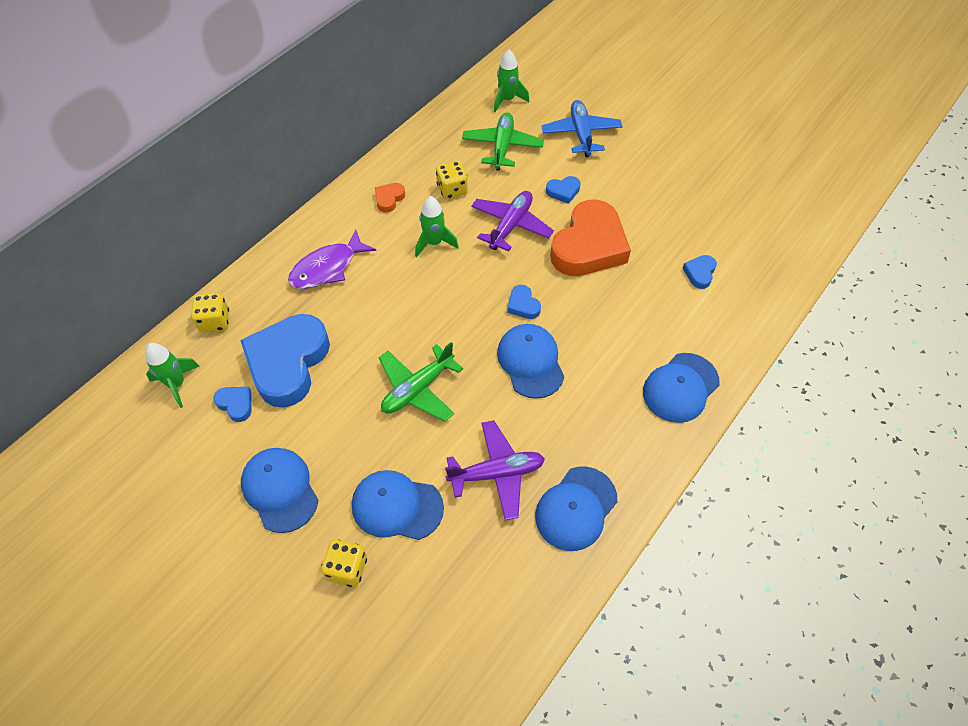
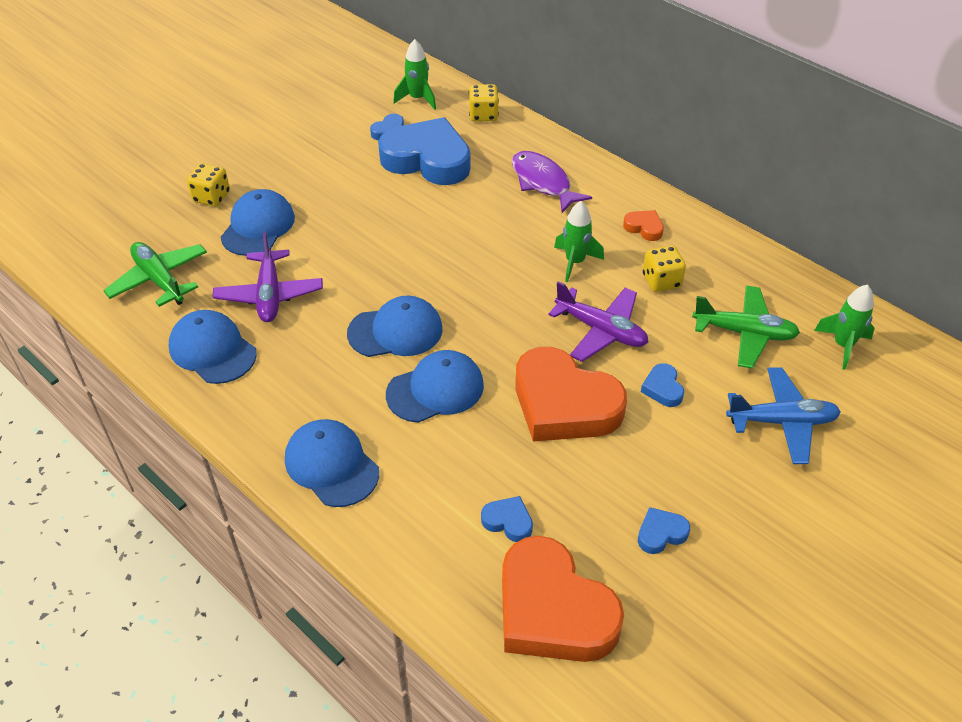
camera: 95 degrees right, 10 degrees down
blue cap [241,448,318,533] -> blue cap moved to [386,350,484,423]
green plane [379,342,463,422] -> green plane moved to [103,242,207,307]
blue heart [507,285,541,319] -> blue heart moved to [638,507,690,554]
none -> orange heart [502,536,624,662]

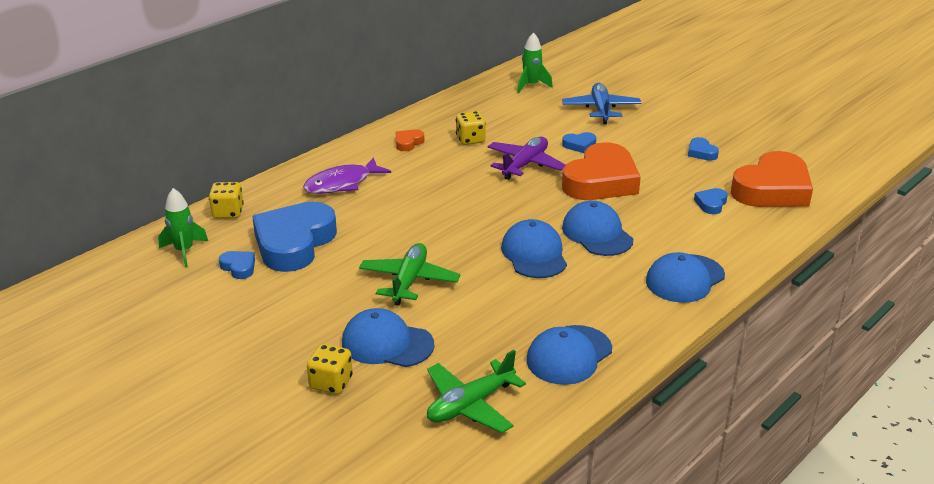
camera: 90 degrees left, 15 degrees down
purple plane [213,232,323,322] -> none
green rocket [554,201,604,282] -> none
green plane [692,285,800,369] -> green plane moved to [359,243,460,305]

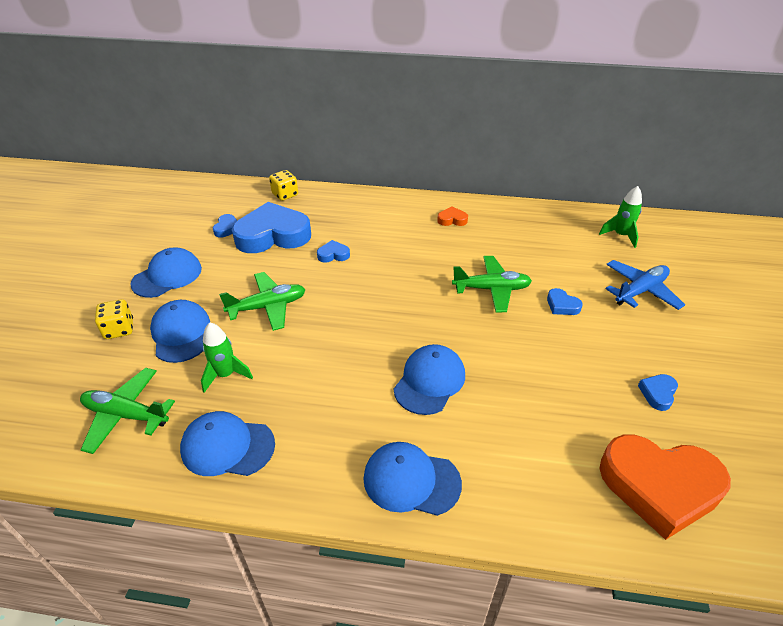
camera: 55 degrees right, 10 degrees up
green rocket [158,188,208,267] -> green rocket moved to [201,322,253,393]
purple fish [303,157,391,194] -> none
yellow dice [456,111,486,145] -> none
purple plane [487,137,566,180] -> green plane [452,256,532,312]
blue cap [501,219,567,278] -> blue cap moved to [130,247,202,298]
orange heart [562,142,641,200] -> none
blue heart [694,188,728,214] -> blue heart moved to [317,240,350,263]

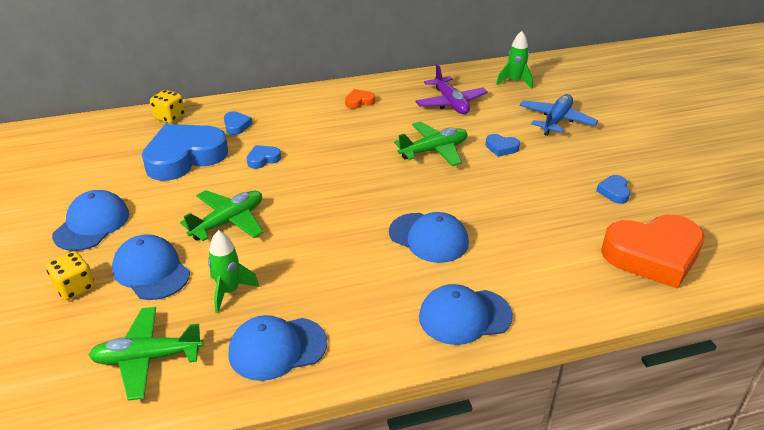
camera: 25 degrees left, 5 degrees down
blue heart [213,214,237,238] -> blue heart moved to [224,111,252,135]
blue cap [394,344,465,415] -> blue cap turned 120 degrees clockwise [389,212,469,263]
none -> purple plane [415,64,488,114]

